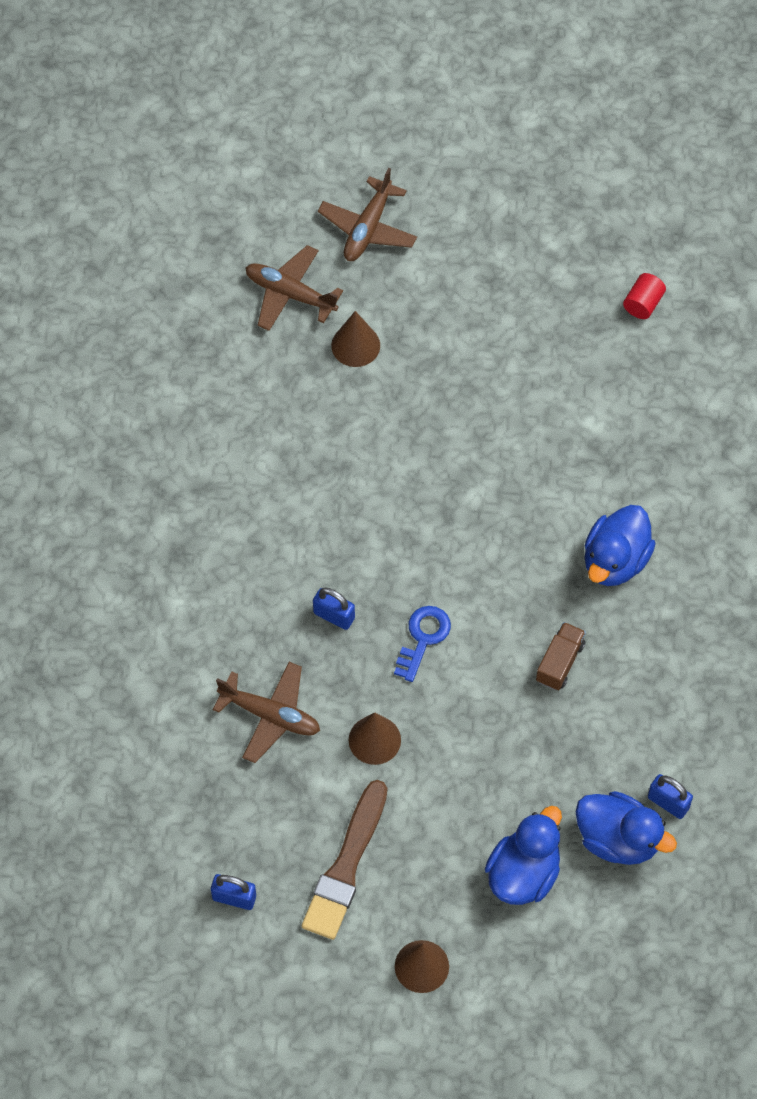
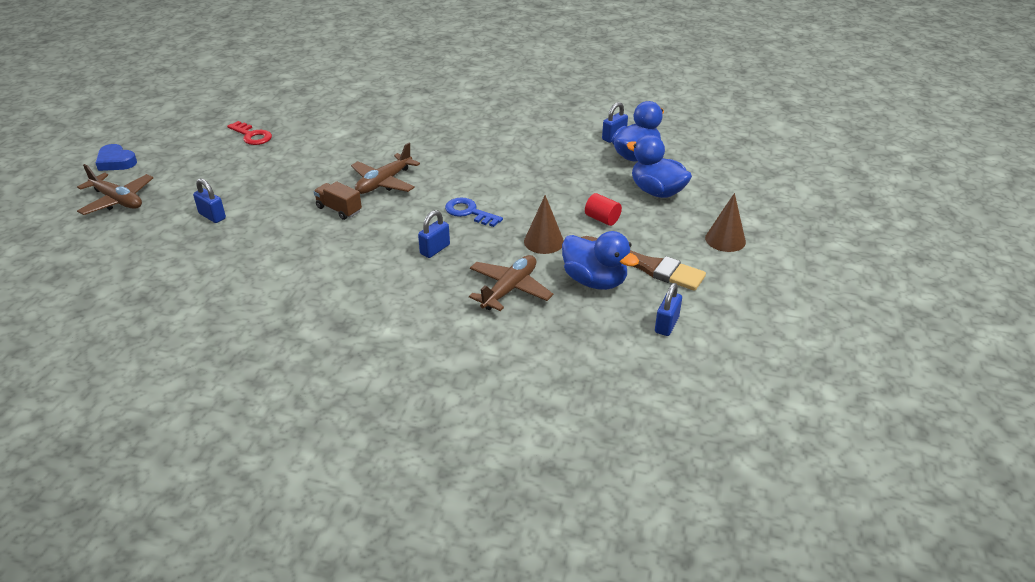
camera: 80 degrees left, 25 degrees down
brown plane [245,245,343,331] -> brown plane moved to [351,143,420,194]
brown cone [331,311,380,367] -> blue padlock [193,178,226,223]
brown truck [536,622,586,690] -> brown truck moved to [313,181,362,220]
blue duck [585,505,656,586] -> blue duck moved to [562,231,639,290]
red cylinder [623,273,666,319] -> red cylinder moved to [585,193,622,226]
none -> blue heart [95,144,137,171]
none -> red key [227,121,272,145]

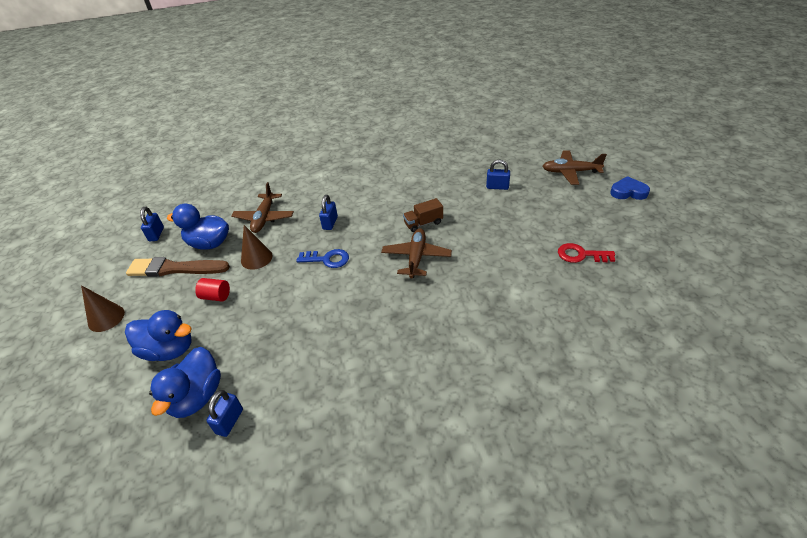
camera: 155 degrees right, 5 degrees up
brown truck [313,181,362,220] -> brown truck turned 150 degrees clockwise [403,198,443,232]

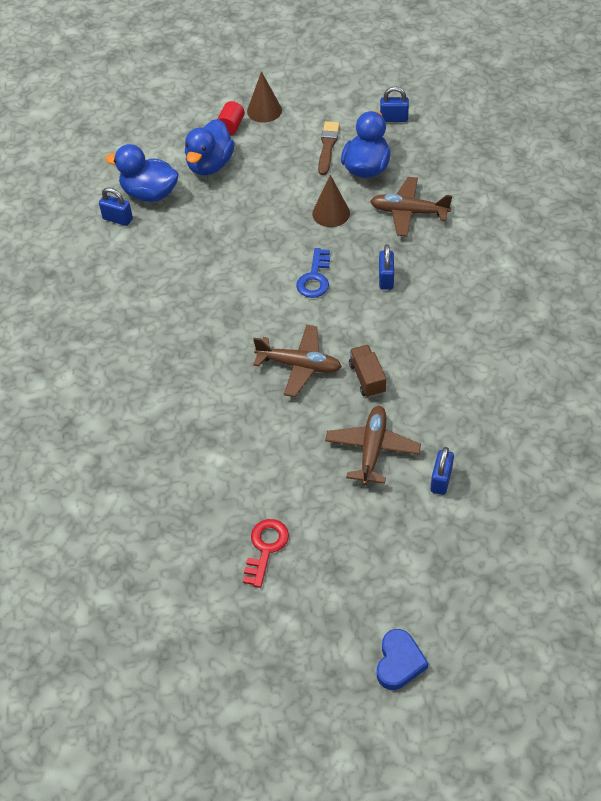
camera: 95 degrees right, 10 degrees up
brown brush [126,257,230,277] -> brown brush [318,121,340,175], size x0.64
red cylinder [195,278,230,302] -> red cylinder moved to [218,101,245,135]
blue padlock [319,195,338,230] -> blue padlock turned 75 degrees clockwise [379,244,394,290]
brown plane [542,150,607,185] -> brown plane moved to [325,406,421,486]

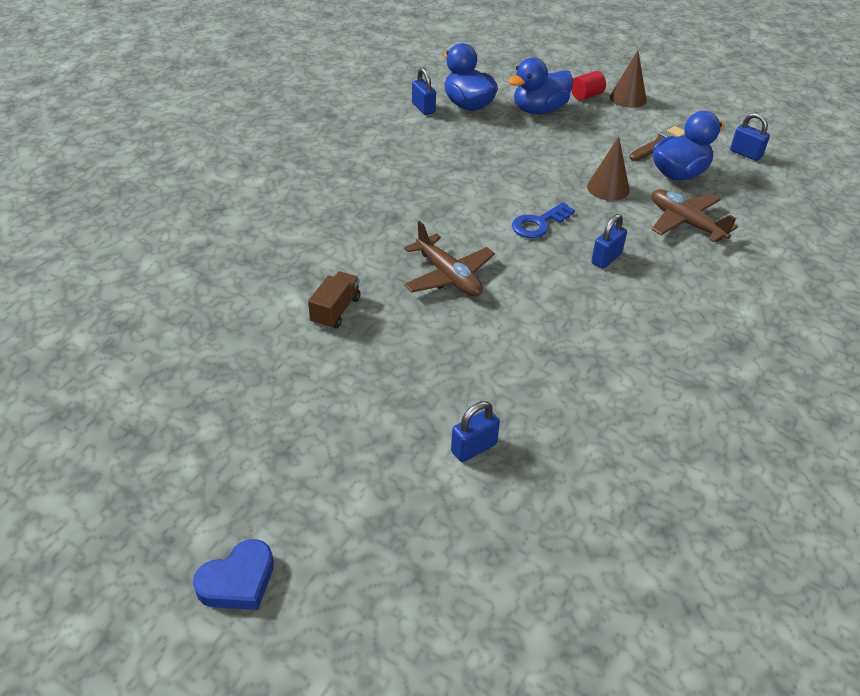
camera: 35 degrees right, 10 degrees down
red key [243,519,289,588] -> none
brown plane [325,406,421,486] -> none
brown truck [349,345,386,398] -> brown truck moved to [308,271,361,329]

